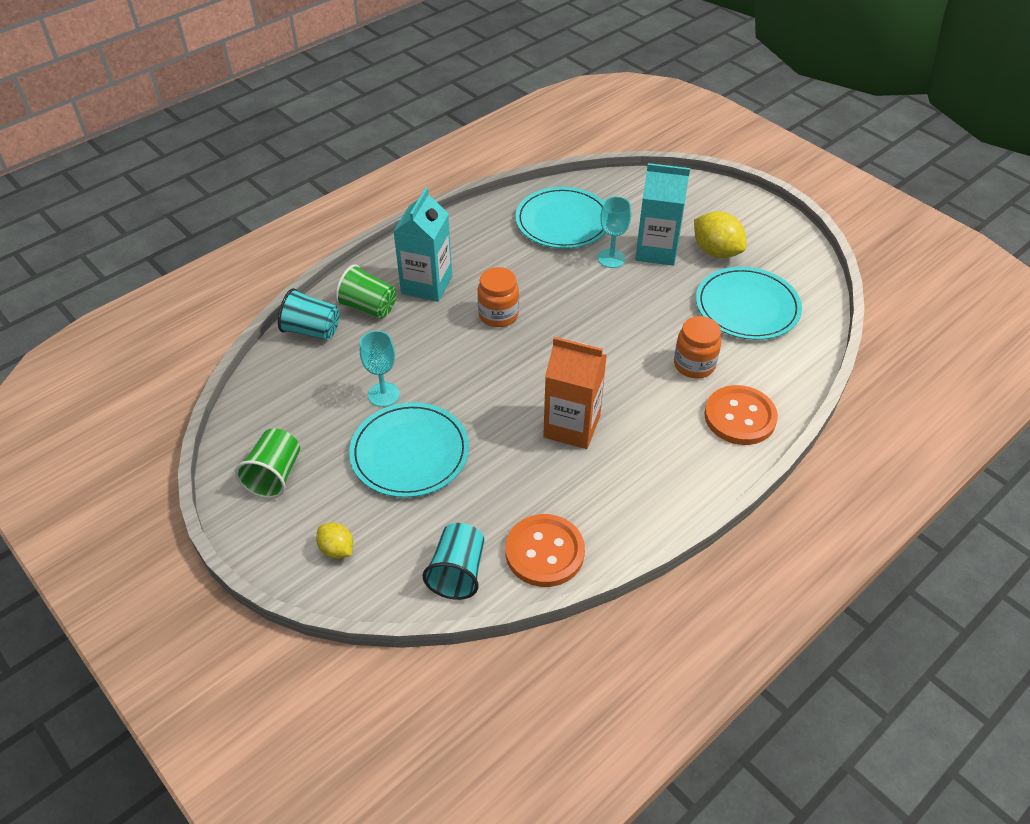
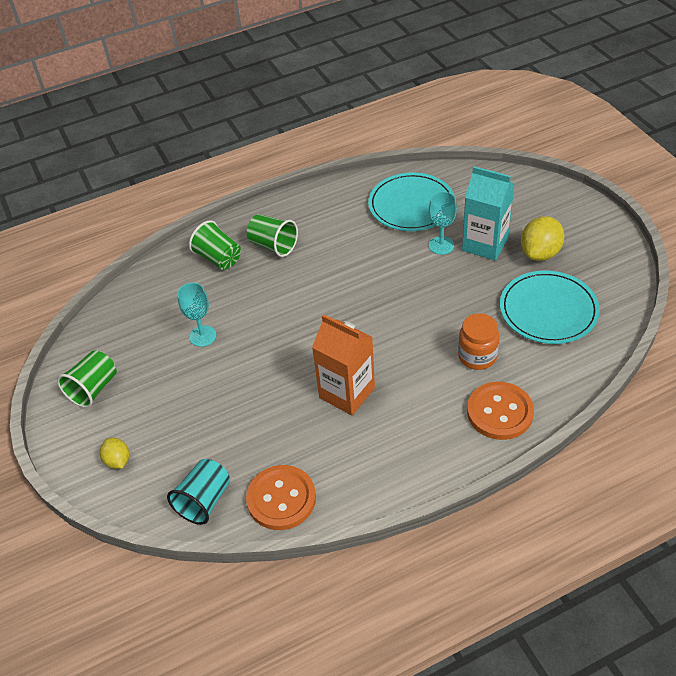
camera: 20 degrees right, 0 degrees up
turquoise cup [278,288,340,340] -> none
turquoise plate [349,402,469,498] -> none
turquoise carton [393,188,452,302] -> green cup [247,214,298,257]
orange jar [477,267,519,327] -> none
yellow lemon [694,211,747,258] -> yellow lemon turned 60 degrees clockwise [521,216,564,261]

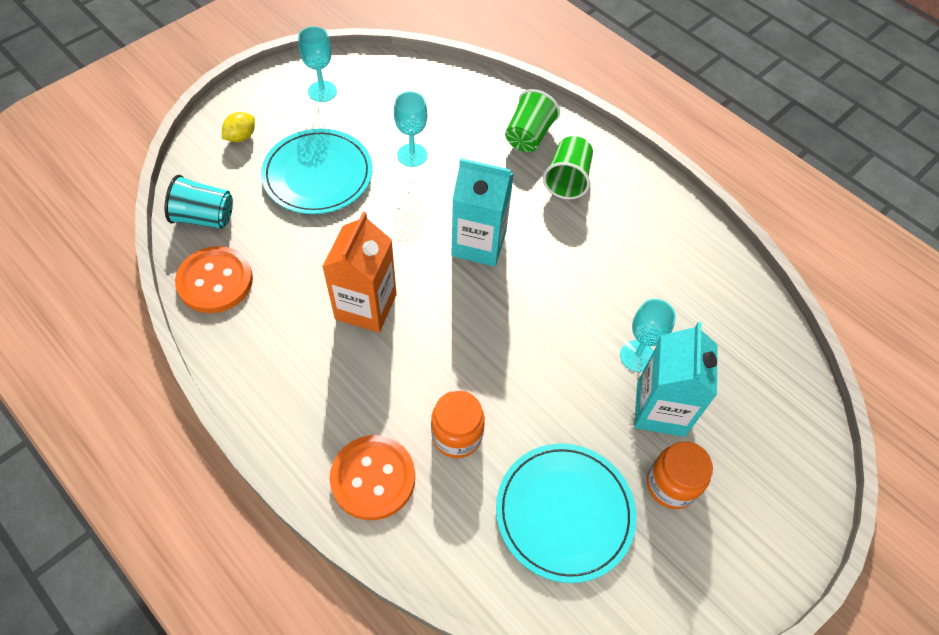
camera: 65 degrees right, 10 degrees up
green cup [57,350,117,408] -> turquoise goblet [298,26,337,102]
turquoise plate [368,173,455,231] -> turquoise plate moved to [261,129,373,214]
yellow lemon [521,216,564,261] -> orange jar [647,441,713,509]
none -> turquoise carton [451,158,514,267]

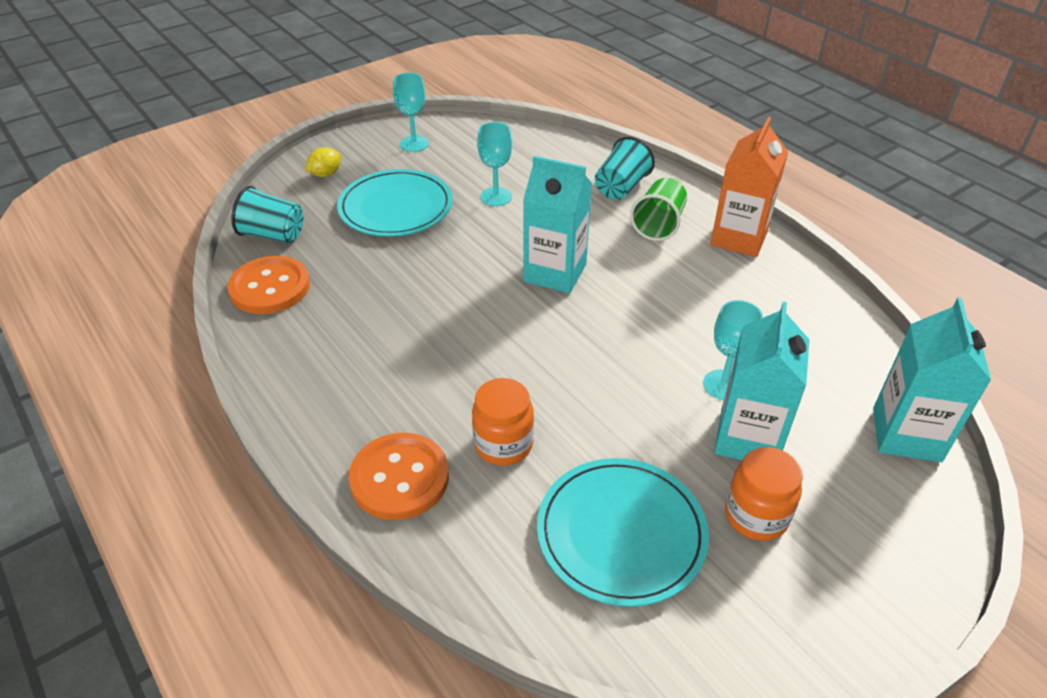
camera: 10 degrees right, 15 degrees down
orange carton [322,212,397,333] -> orange carton moved to [710,117,788,257]
green cup [505,89,560,152] -> turquoise cup [595,137,655,200]
none -> turquoise carton [873,298,991,462]

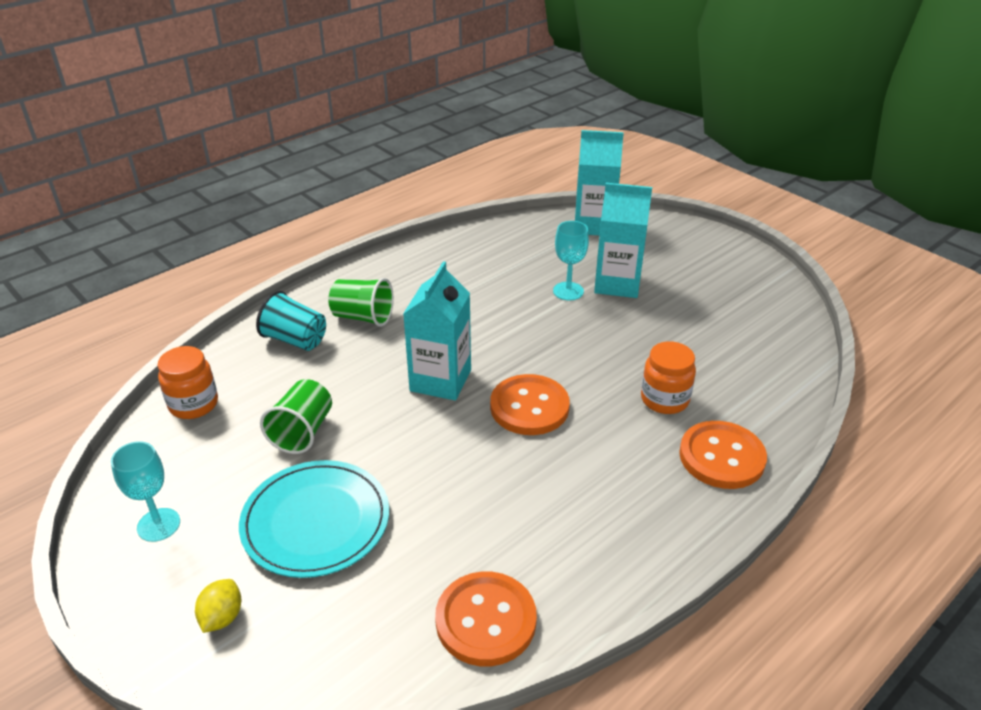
camera: 95 degrees left, 5 degrees down
turquoise cup [231,186,303,243] -> none
yellow lemon [305,147,341,177] -> yellow lemon turned 60 degrees clockwise [195,579,241,633]
turquoise goblet [477,122,512,206] -> green cup [260,379,332,454]
turquoise plate [537,458,709,607] -> none
orange carton [710,117,788,257] -> none
orange jar [725,447,803,541] -> orange jar moved to [158,346,218,419]
none -> orange button [490,374,570,435]

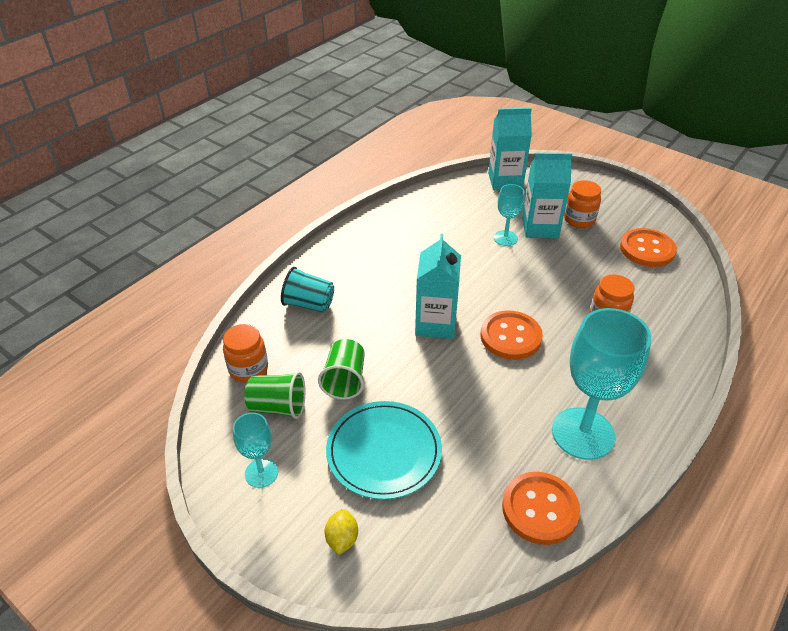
camera: 10 degrees left, 5 degrees up
green cup [328,278,394,327] -> green cup moved to [244,372,305,419]
orange button [679,421,767,489] -> orange button moved to [620,228,677,267]
none -> turquoise goblet [552,308,652,460]
none -> orange jar [564,180,601,228]

